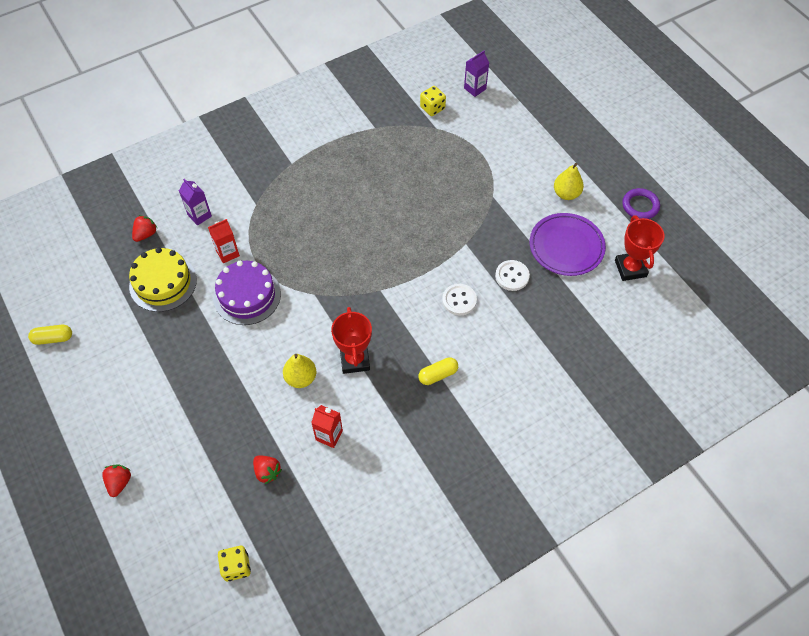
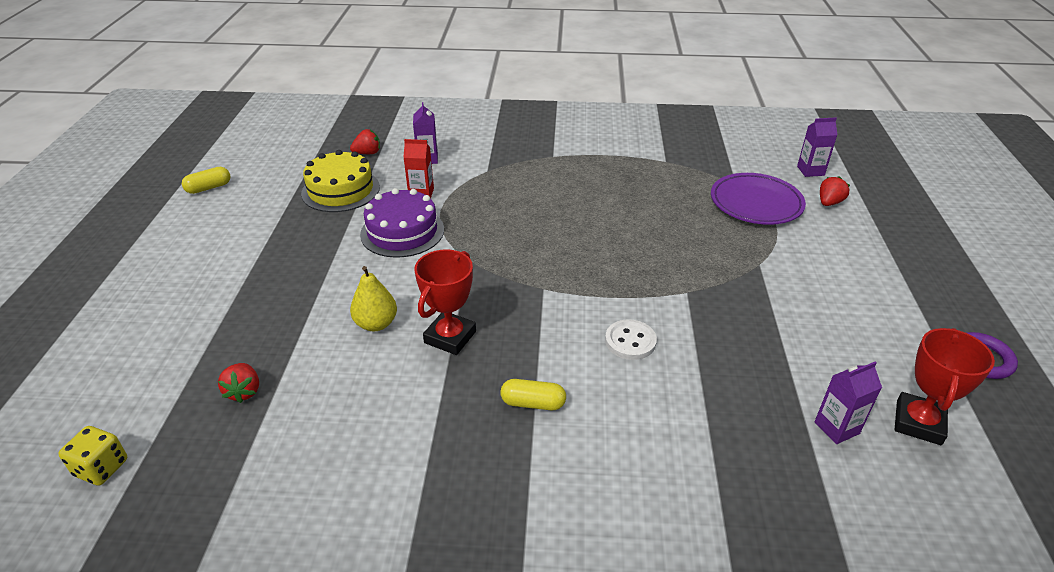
camera: 35 degrees right, 20 degrees down
yellow capsule [28,325,72,345] -> yellow capsule turned 60 degrees counterclockwise [182,167,230,194]
red strawberry [102,464,131,497] -> red strawberry moved to [820,176,850,206]
red carton [311,405,343,448] -> none
yellow dice [420,86,446,116] -> none
white button [495,260,530,291] -> none
purple plate [530,213,606,276] -> purple plate moved to [711,173,806,225]
yellow pear [554,163,584,200] -> none
none -> purple carton [815,362,882,444]

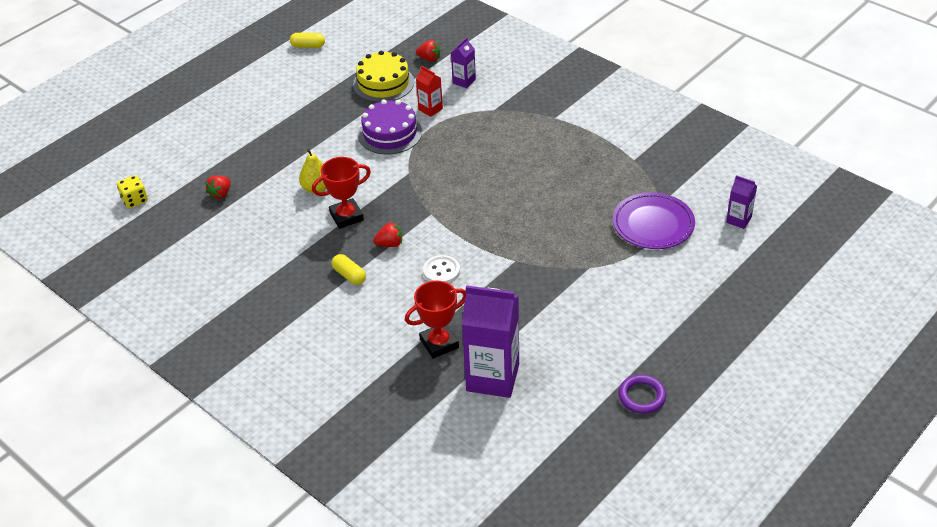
camera: 40 degrees right, 5 degrees up
purple carton [815,362,882,444] -> purple carton [462,285,519,398], size x2.08
red strawberry [820,176,850,206] -> red strawberry moved to [373,222,402,247]
red trophy [895,328,995,445] -> red trophy moved to [405,281,466,359]

